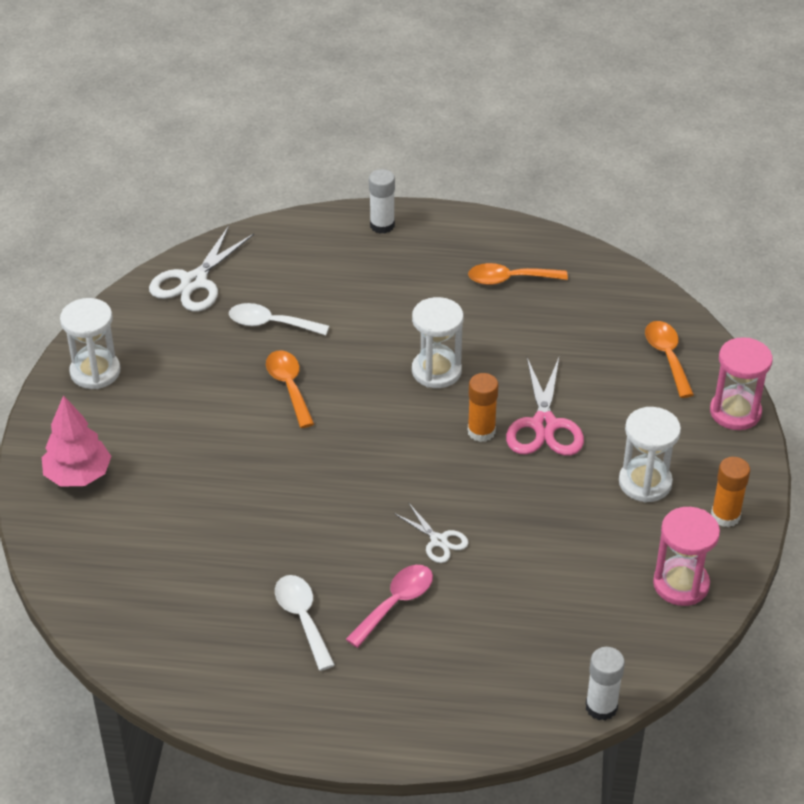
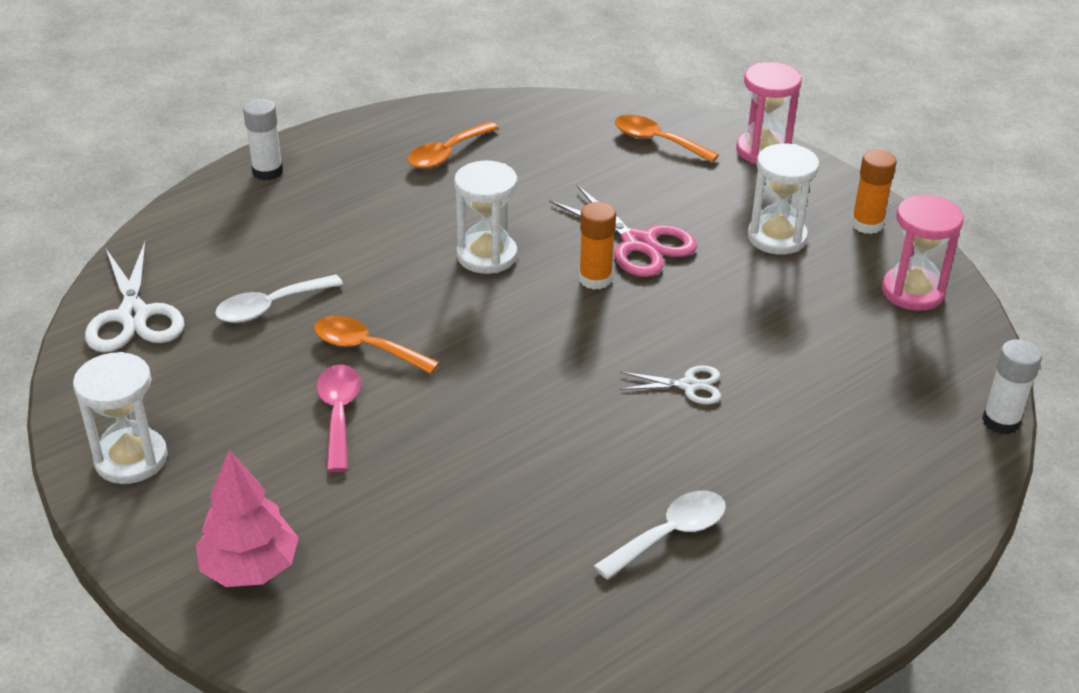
camera: 45 degrees left, 5 degrees down
white spoon [275,575,335,671] -> white spoon turned 120 degrees clockwise [594,491,726,580]
pink spoon [346,565,433,648] -> pink spoon moved to [317,364,361,472]

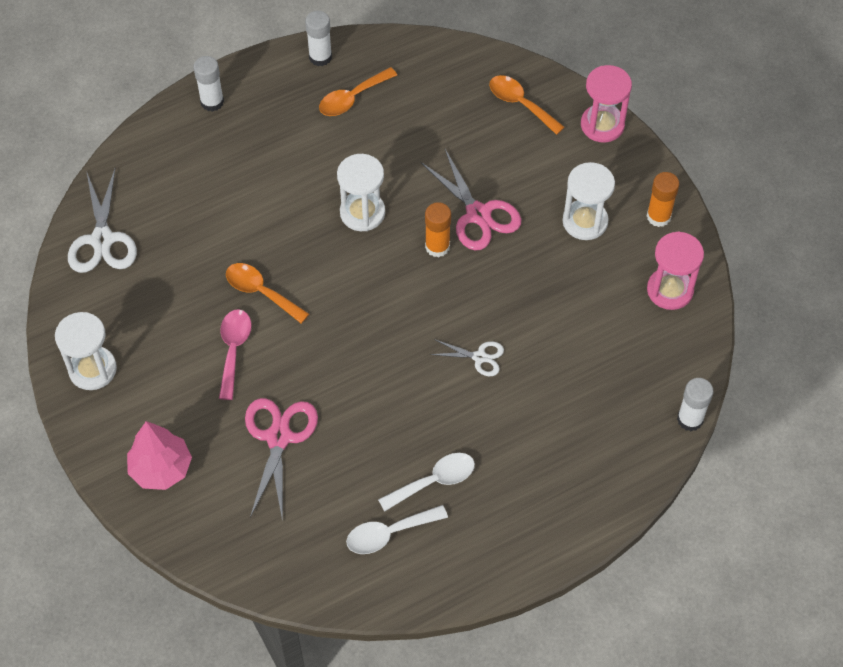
camera: 10 degrees right, 20 degrees up
white spoon [215,275,343,323] -> white spoon moved to [346,505,448,554]
none -> pink scissors [245,398,318,522]
none -> white glue stick [305,11,332,66]

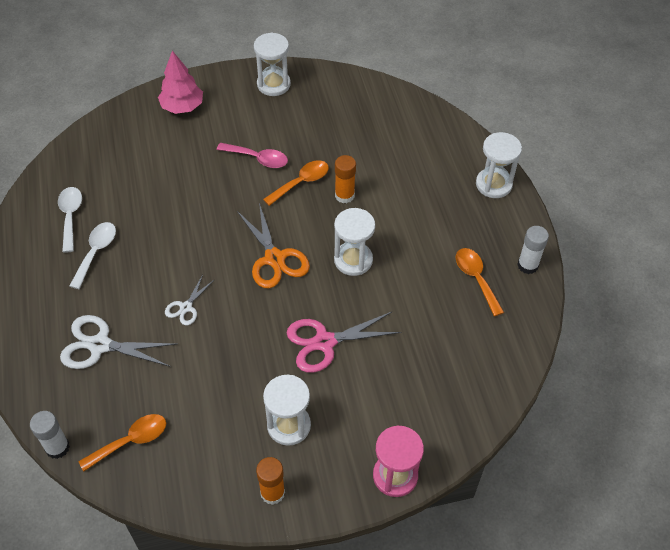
camera: 105 degrees right, 5 degrees down
white scissors [68,169,137,273] -> white scissors moved to [60,315,177,369]
white glue stick [193,56,224,112] -> white hourglass [476,132,522,198]
pink scissors [245,398,318,522] -> none
white spoon [378,453,475,512] -> white spoon turned 150 degrees counterclockwise [69,222,116,289]
orange glue stick [425,202,451,257] -> orange glue stick moved to [335,155,356,203]
orange spoon [489,75,565,135] -> orange spoon moved to [78,414,166,472]
pink hourglass [647,232,704,310] -> none
none -> orange scissors [237,203,310,288]

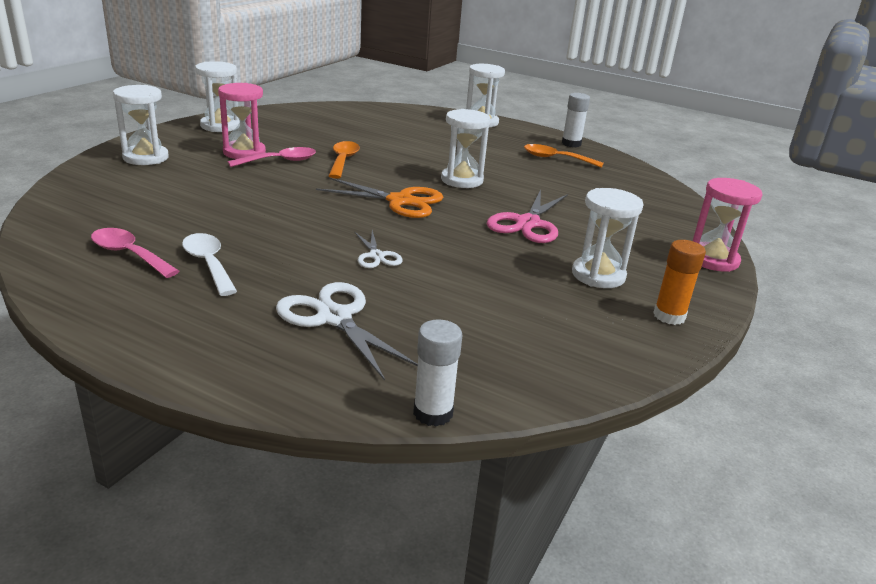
camera: 50 degrees left, 25 degrees down
white spoon [58,187,82,253] -> pink spoon [91,228,179,278]
white scissors [60,315,177,369] -> white scissors turned 90 degrees clockwise [276,282,418,381]
orange spoon [78,414,166,472] -> none
pink tree [158,51,203,114] -> white hourglass [113,85,169,165]
orange glue stick [335,155,356,203] -> none
none -> pink hourglass [218,83,266,159]

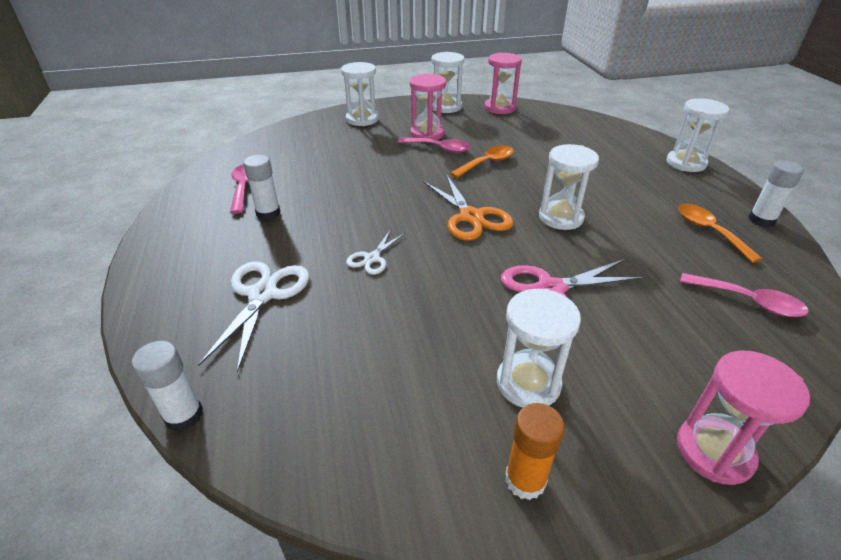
camera: 50 degrees right, 10 degrees up
white spoon [182,233,237,296] -> white glue stick [243,155,281,220]
none -> pink hourglass [484,53,522,114]
none -> pink spoon [680,273,809,317]

